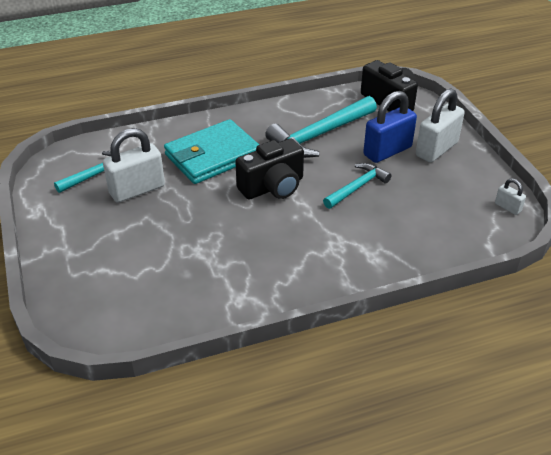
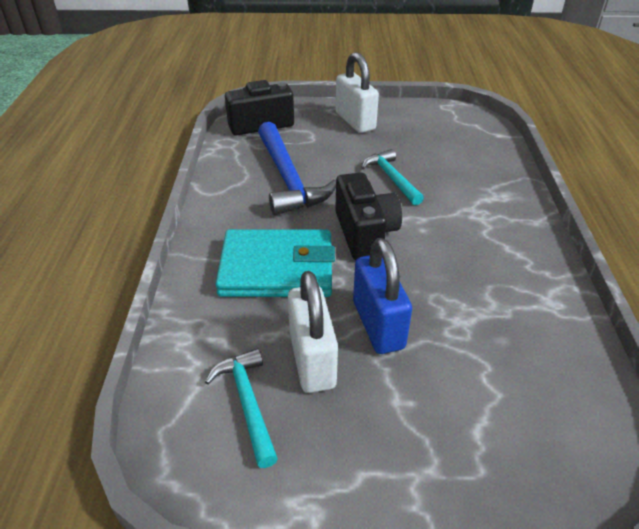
camera: 70 degrees left, 0 degrees up
turquoise wallet [164,119,259,184] -> turquoise wallet turned 75 degrees counterclockwise [215,229,335,297]
turquoise hammer [265,96,377,158] -> blue hammer [258,122,336,215]
blue padlock [363,91,417,163] -> blue padlock moved to [353,238,412,354]
white padlock [495,178,526,215] -> none

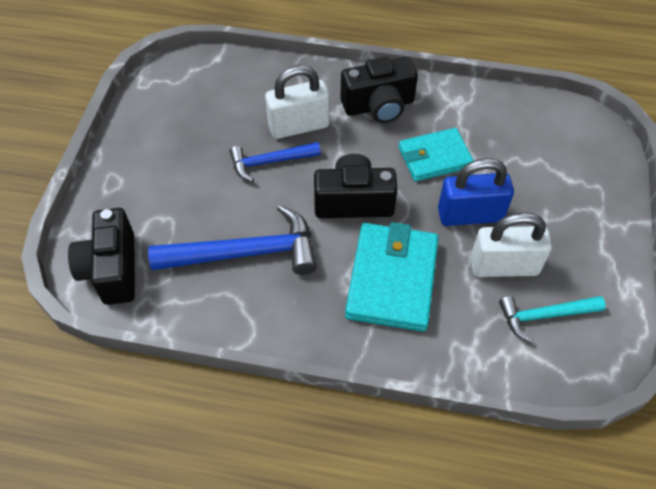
camera: 80 degrees left, 15 degrees up
white padlock [336,52,379,133] -> white padlock moved to [265,65,330,139]
turquoise hammer [361,149,424,206] -> blue hammer [230,142,321,182]
none -> black camera [341,57,418,123]
none -> turquoise wallet [399,128,474,181]

